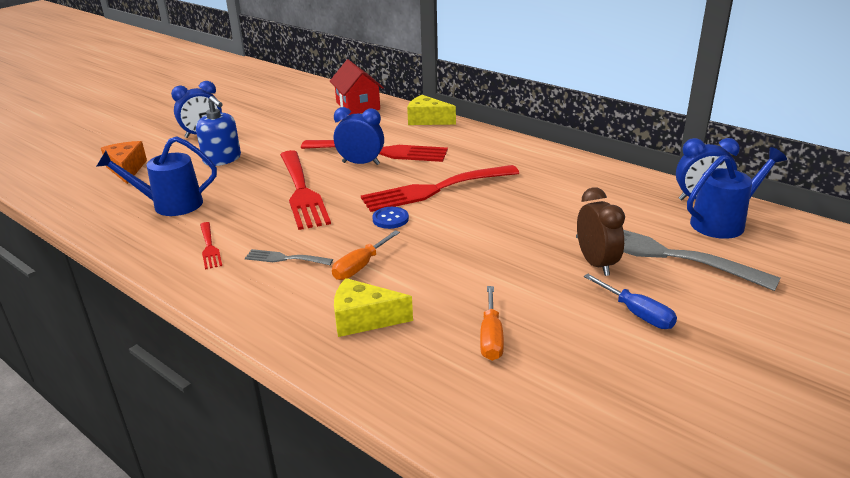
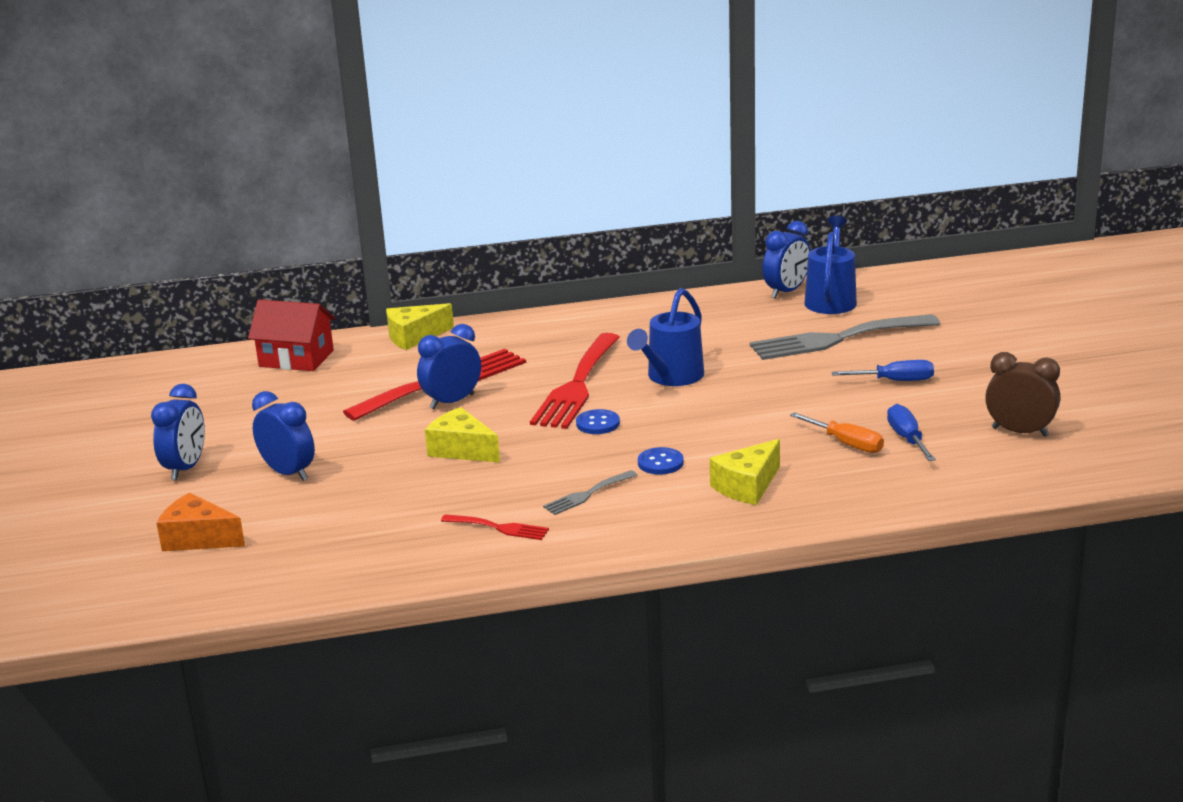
camera: 50 degrees left, 5 degrees down
blue watering can [96,136,217,216] -> blue watering can moved to [627,288,704,386]
blue soap dispenser [196,96,241,166] -> blue clock [252,391,315,481]
red fork [280,150,331,230] -> yellow cheese [425,407,500,463]
orange screwdriver [332,230,400,280] -> blue button [638,447,684,475]
brown clock [577,187,625,276] -> brown clock moved to [985,352,1060,437]
none -> blue screwdriver [887,404,936,461]

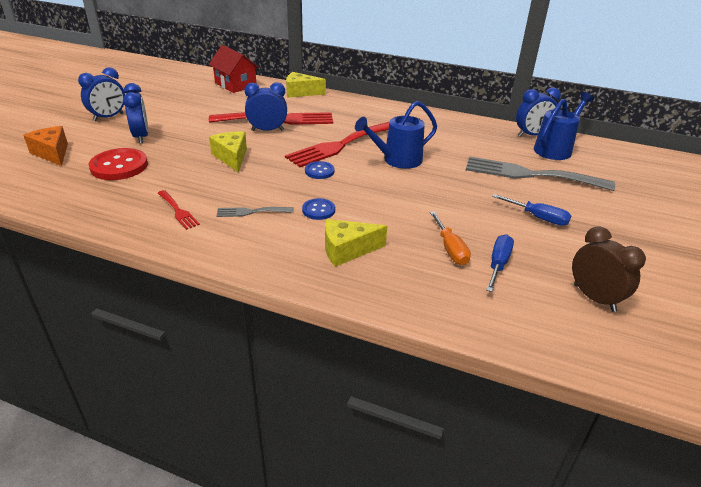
camera: 30 degrees right, 10 degrees up
none -> red button [89,148,148,180]

